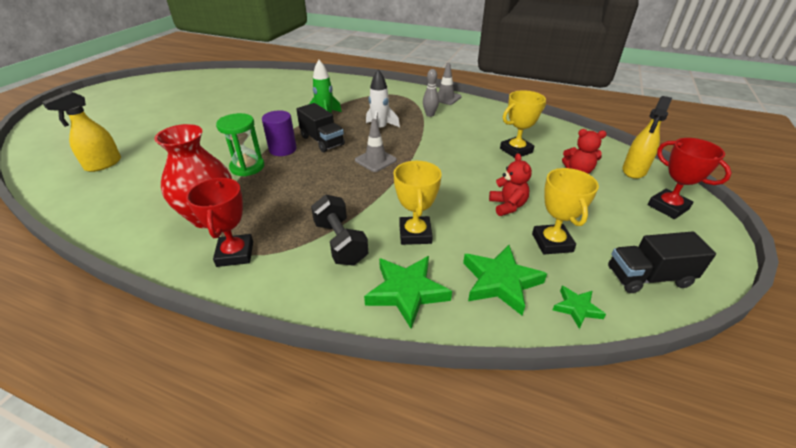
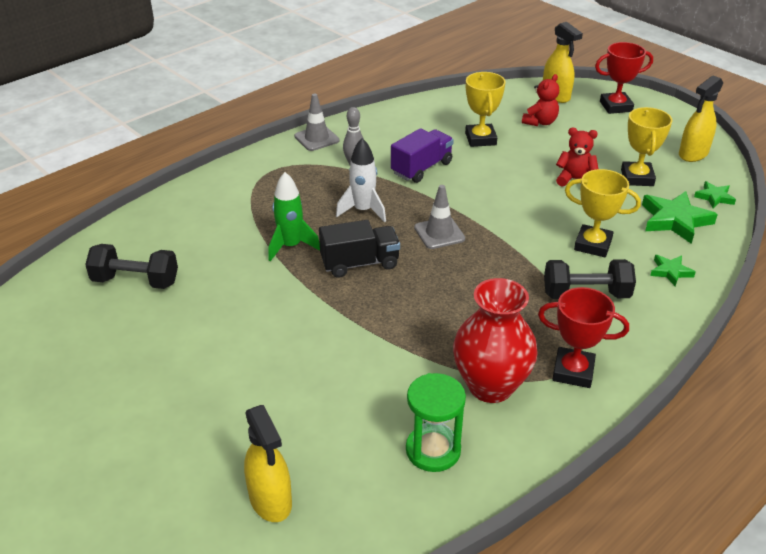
camera: 65 degrees left, 0 degrees up
green hourglass [216,113,264,176] -> green hourglass moved to [406,373,466,472]
purple cylinder [262,110,297,156] -> none
green star [364,256,452,329] -> green star [650,255,696,286], size x0.55
yellow trophy [532,168,599,255] -> yellow trophy turned 75 degrees clockwise [621,107,672,186]
black truck [608,231,716,293] -> yellow spray bottle [679,75,723,162]
none -> black dumbbell [85,244,178,289]
none -> purple truck [391,128,454,183]

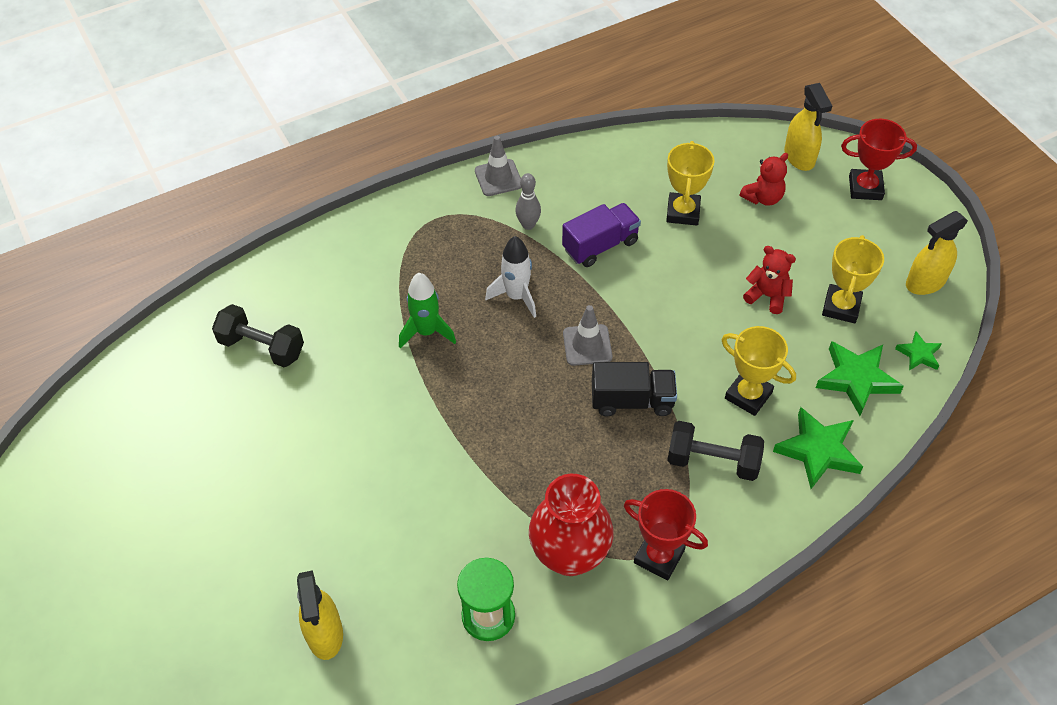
camera: 15 degrees right, 15 degrees up
black truck [319,220,400,278] -> black truck moved to [592,362,677,416]
green star [650,255,696,286] -> green star [773,407,863,489], size x1.82

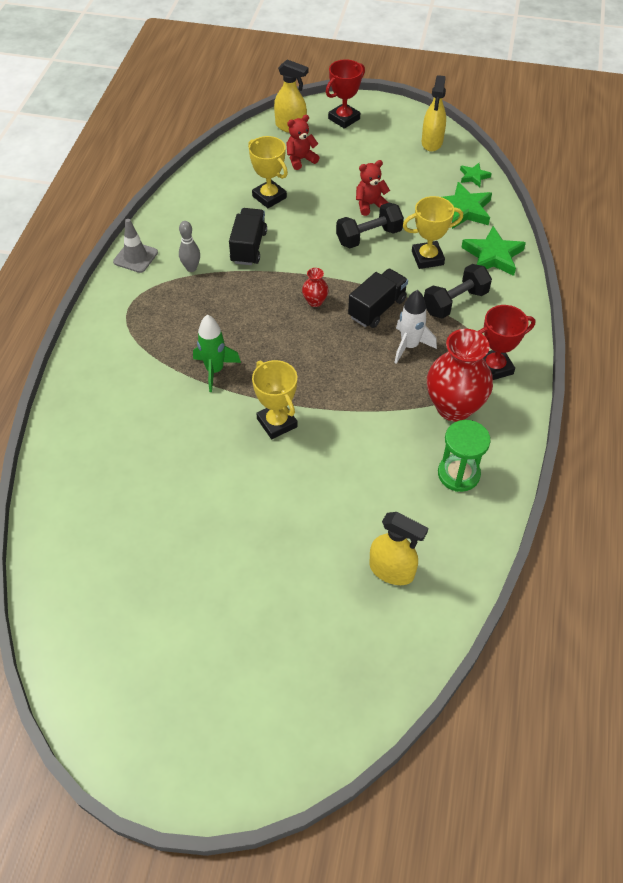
camera: 50 degrees left, 0 degrees up
black dumbbell [212,304,304,367] -> black dumbbell moved to [336,202,404,248]
white rocket [485,236,536,318] -> white rocket moved to [394,290,437,364]
purple truck [562,203,641,267] -> black truck [229,208,267,265]
grey traffic cone [563,305,613,366] -> red vase [302,268,329,307]
red teddy bear [740,153,788,206] -> red teddy bear turned 120 degrees counterclockwise [286,115,320,170]
yellow trophy [822,235,884,323] -> yellow trophy moved to [252,360,298,439]

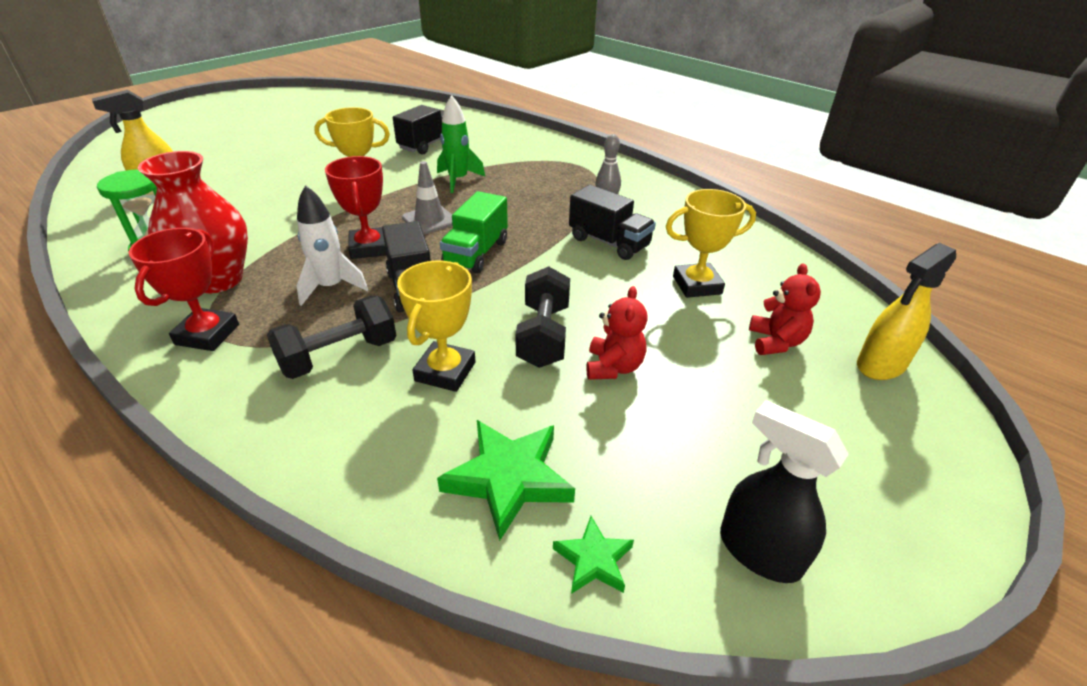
camera: 120 degrees right, 15 degrees down
grey traffic cone [113,219,158,273] -> grey traffic cone moved to [402,161,453,234]
red vase [302,268,329,307] -> green truck [440,191,508,274]
red trophy [326,59,365,129] -> red trophy moved to [325,156,387,259]
yellow spray bottle [422,75,446,152] -> black spray bottle [720,400,849,583]
black dumbbell [424,264,492,319] -> black dumbbell turned 60 degrees clockwise [267,296,396,379]
green star [461,226,526,276] -> none
none -> black truck [393,105,444,155]

